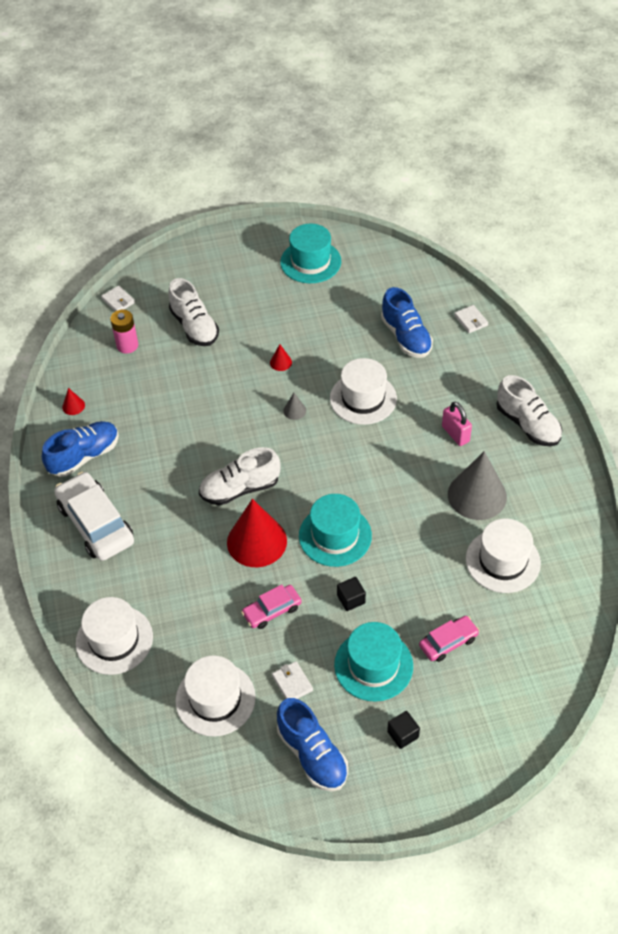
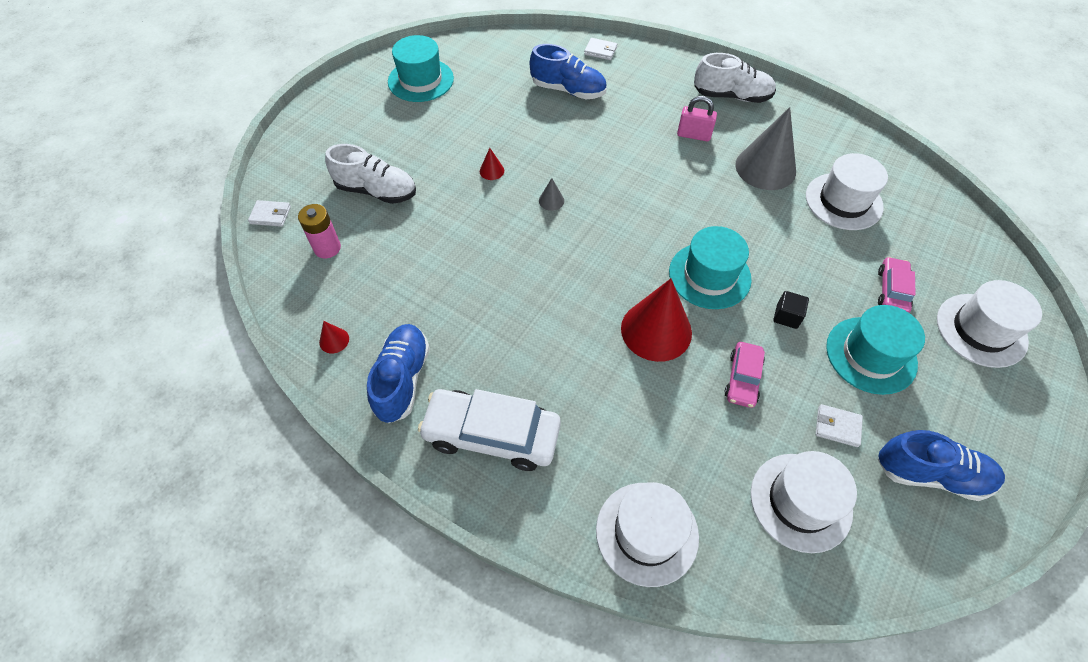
camera: 45 degrees left, 5 degrees up
white shoe [199,447,281,506] -> none
white hat [330,358,397,425] -> white hat moved to [937,280,1042,368]
black cube [387,711,420,749] -> none

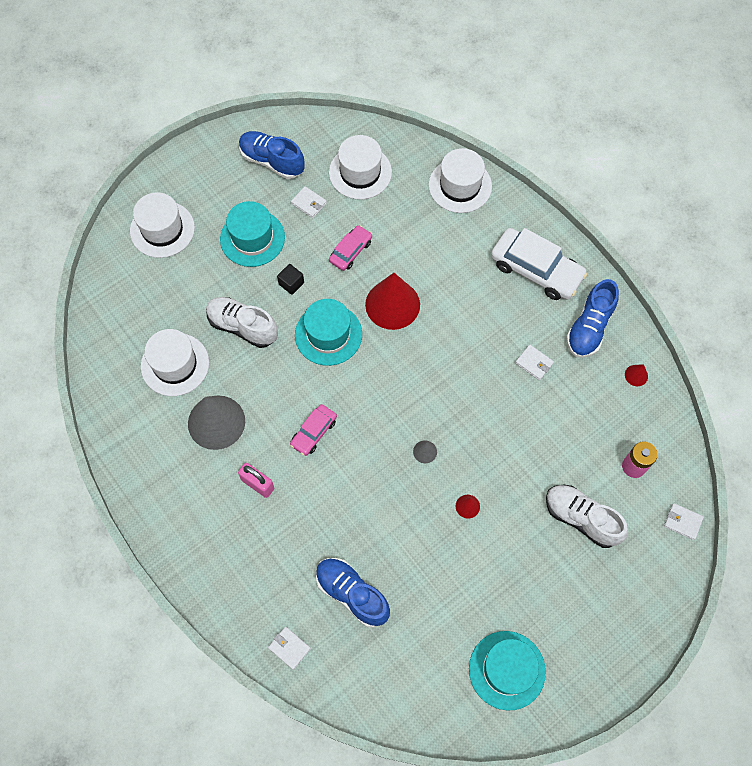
camera: 160 degrees left, 10 degrees up
white shoe [694,53,776,103] -> white shoe moved to [206,297,278,348]
pink car [878,257,916,313] -> pink car moved to [290,404,337,456]
none -> white wallet [515,345,554,380]

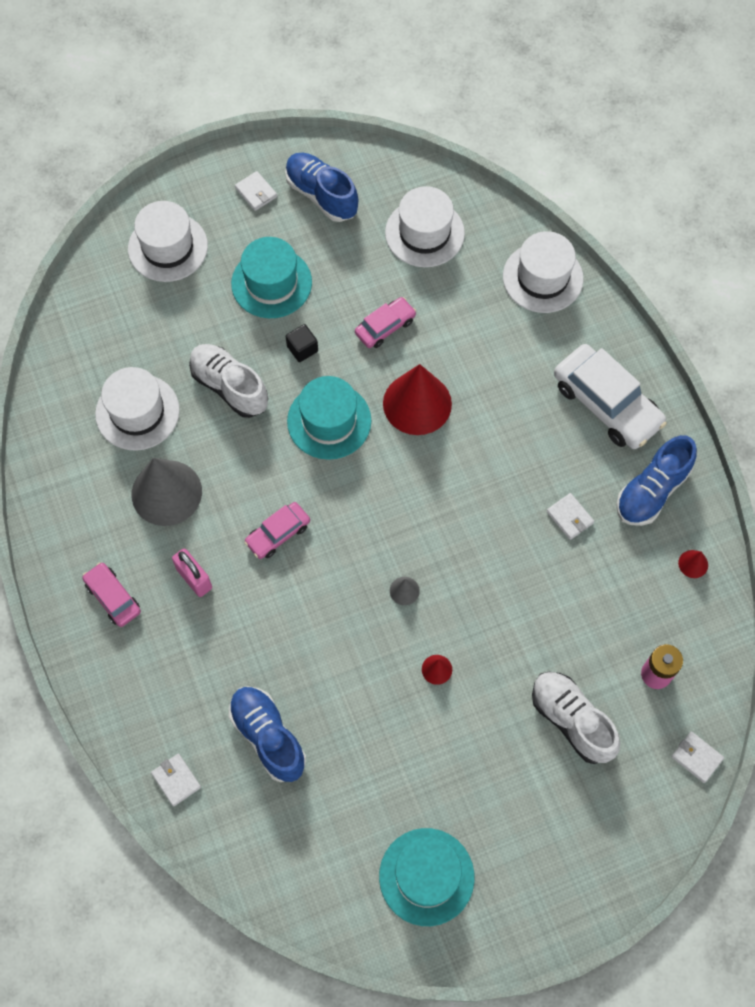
camera: 15 degrees right, 0 degrees up
white wallet [291,186,327,218] -> white wallet moved to [235,171,277,211]
none -> pink car [82,562,141,627]

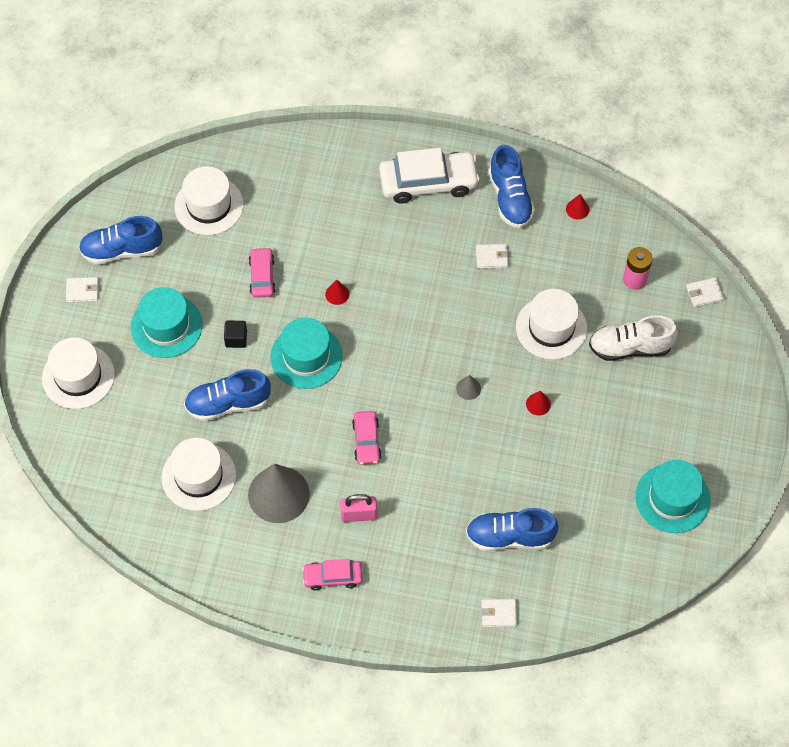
camera: 55 degrees left, 5 degrees down
white shoe [189,344,268,418] -> blue shoe [184,369,271,421]
red cone [383,364,452,435] -> red cone [325,279,349,305], size x0.41
white hat [503,231,584,313] -> white hat moved to [516,289,587,360]

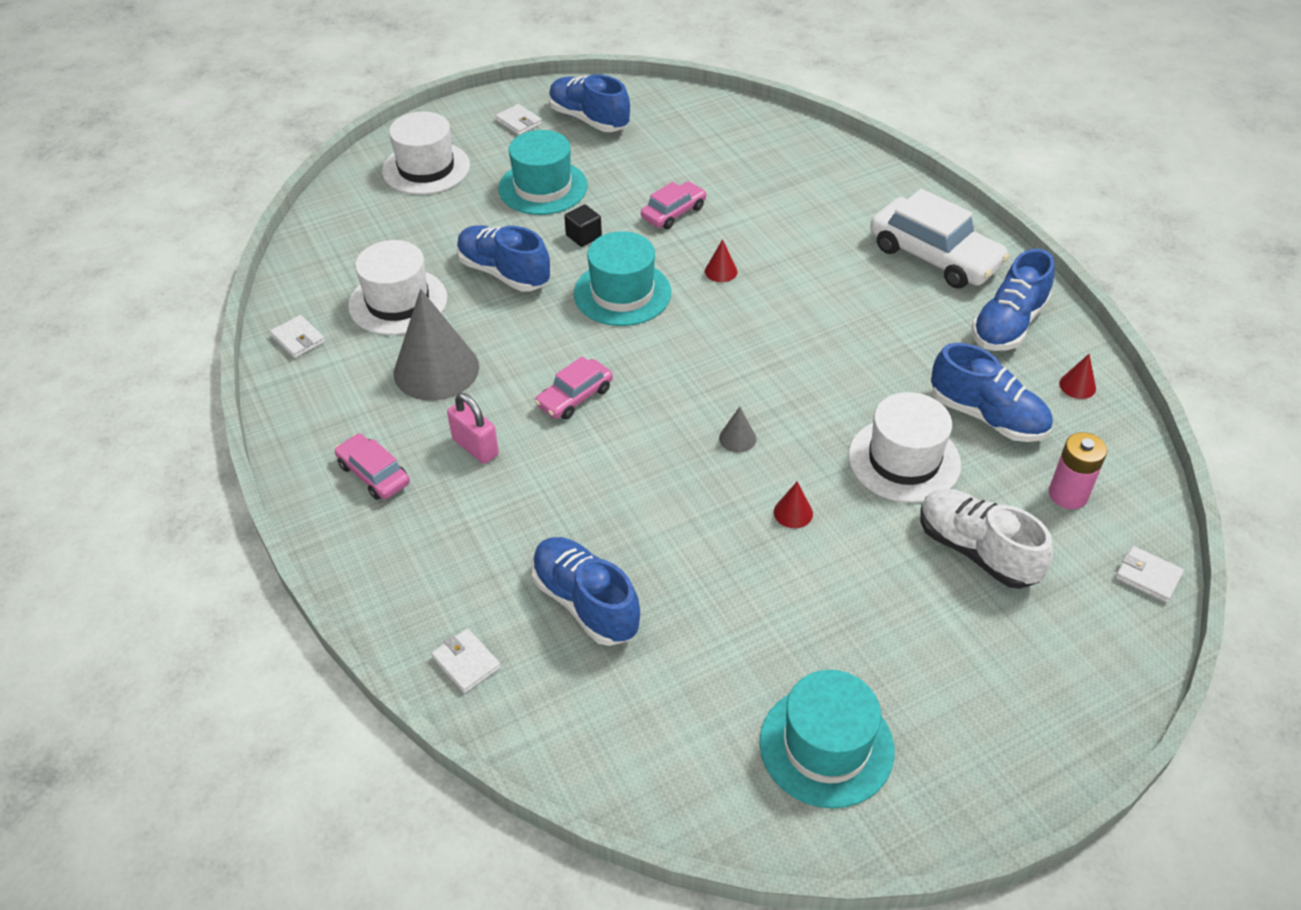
camera: 50 degrees right, 15 degrees down
white hat [174,166,244,235] -> none
white wallet [476,244,509,268] -> white wallet moved to [270,315,325,358]
none -> blue shoe [931,343,1053,442]

